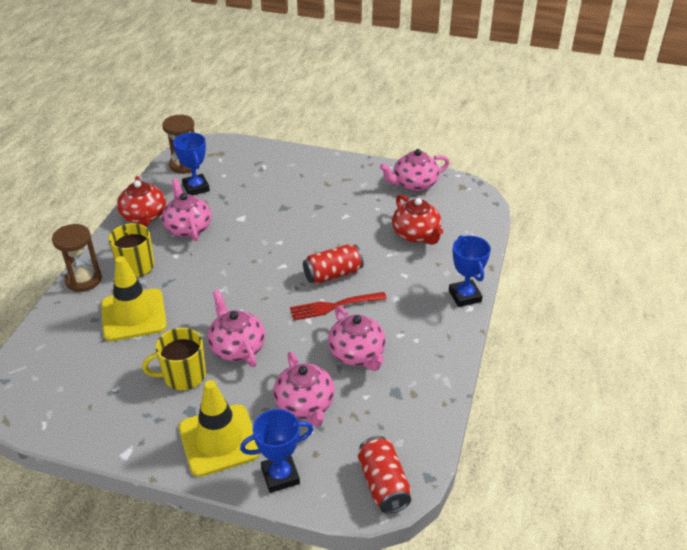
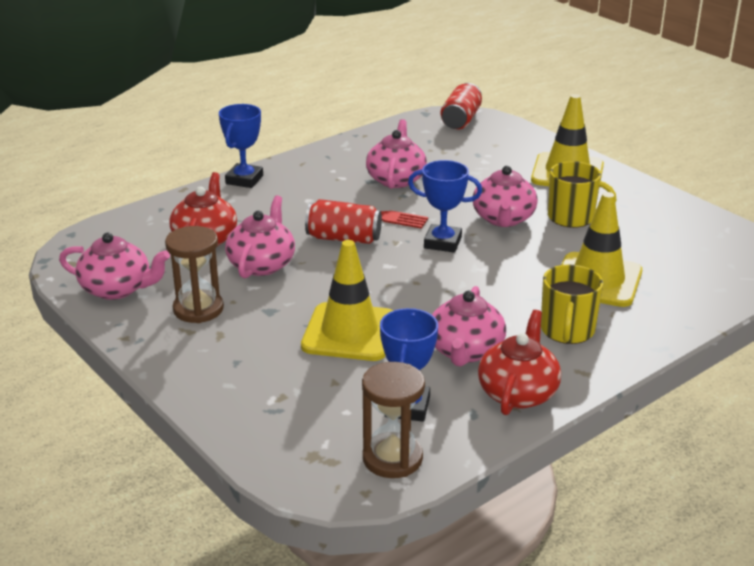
camera: 145 degrees left, 10 degrees down
brown hourglass [52,224,102,292] -> brown hourglass moved to [165,226,224,323]
blue trophy [240,409,313,493] -> blue trophy moved to [408,160,482,253]
pink teapot [273,352,335,427] -> pink teapot moved to [225,195,295,278]
none -> yellow traffic cone [301,240,393,361]

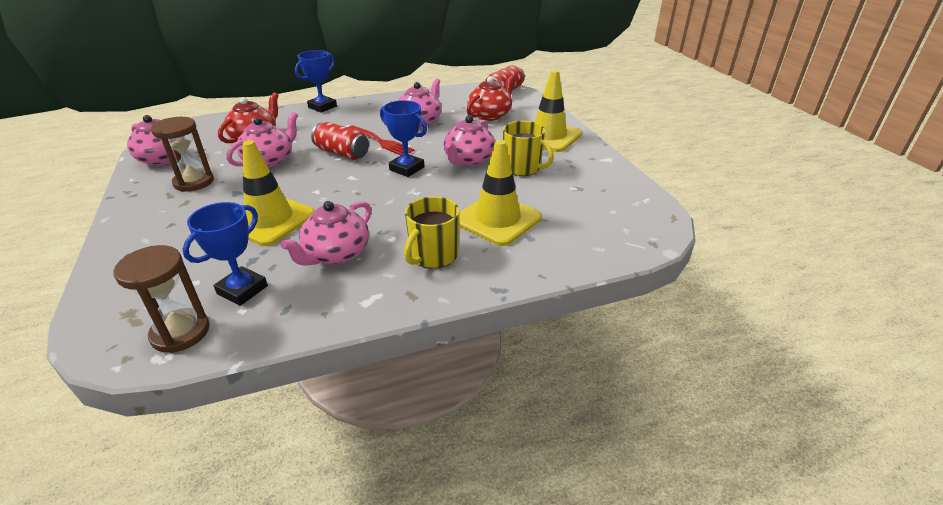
camera: 20 degrees right, 5 degrees up
red teapot [478,310,561,415] -> red teapot moved to [467,74,515,121]

